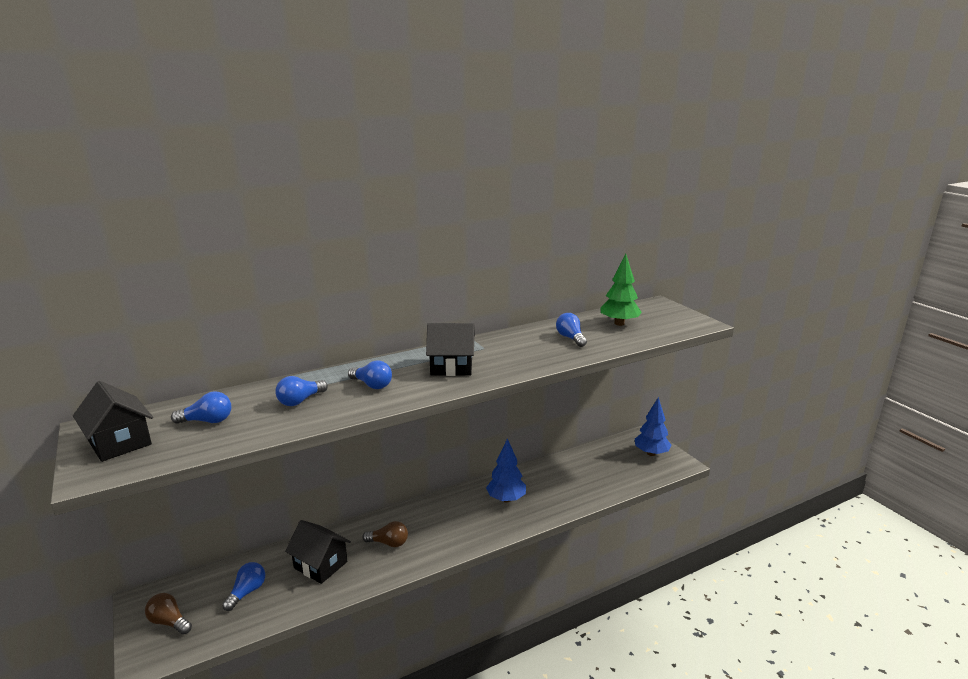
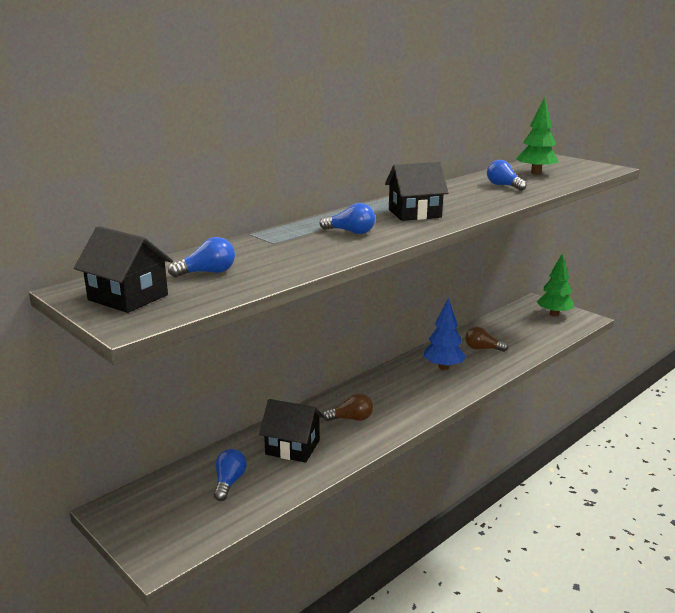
camera: 15 degrees left, 0 degrees up
brown light bulb [145,593,192,635] -> brown light bulb moved to [465,327,508,352]
blue light bulb [275,376,328,406] -> none
blue tree [635,397,671,456] -> green tree [537,253,574,316]

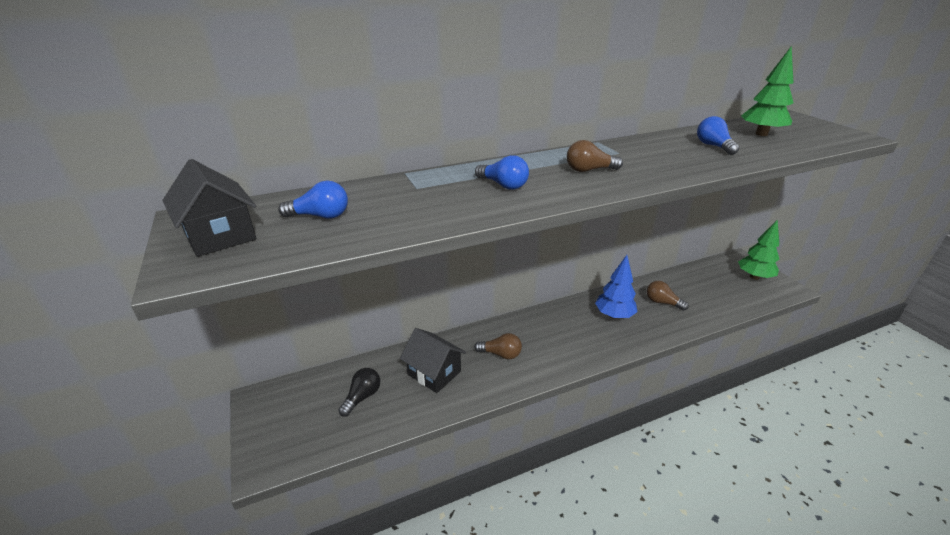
camera: 20 degrees right, 10 degrees up
blue light bulb [214,449,247,501] -> black light bulb [338,368,380,417]
black house [385,162,449,221] -> brown light bulb [567,140,623,172]

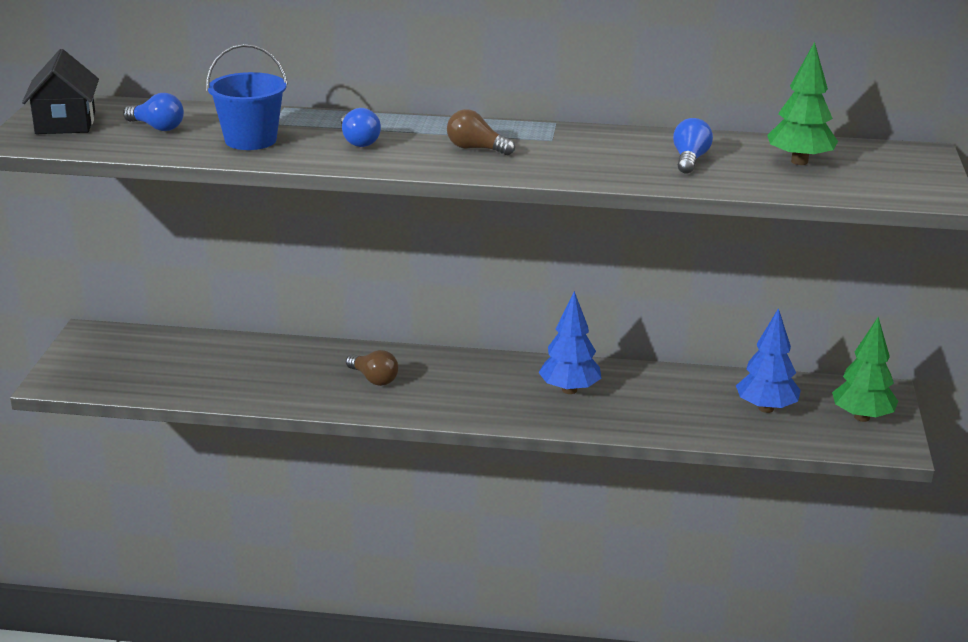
camera: 30 degrees right, 5 degrees down
black light bulb [338,368,380,417] -> none
black house [400,328,466,393] -> none
brown light bulb [646,281,689,311] -> none
none -> blue bucket [206,44,288,150]
none -> blue tree [736,308,801,413]

